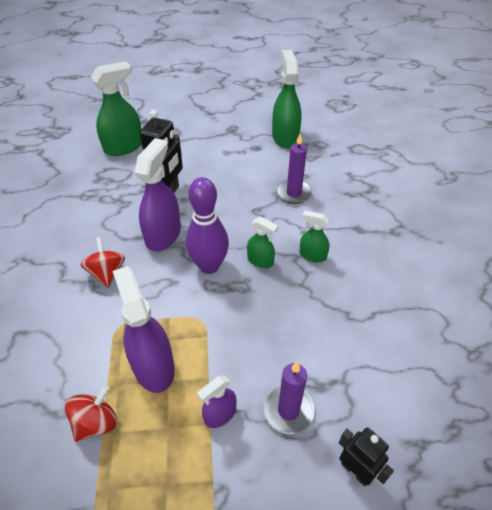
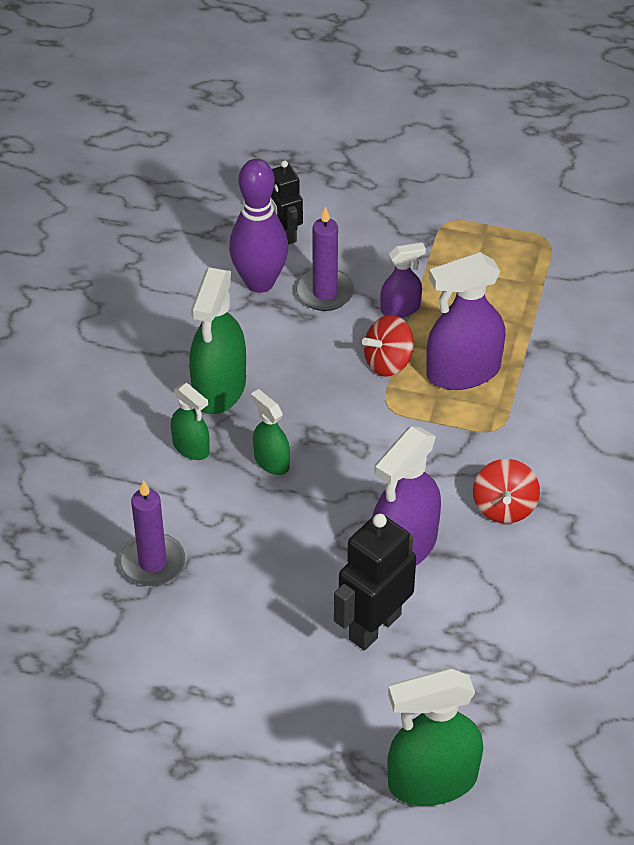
camera: 160 degrees left, 0 degrees up
red spinning top [65,385,117,442] -> red spinning top moved to [362,315,414,377]
purple spray bottle [113,266,175,393] -> purple spray bottle turned 75 degrees clockwise [426,252,505,390]
purple bowling pin [186,177,229,274] -> purple bowling pin moved to [229,159,288,293]
green spray bottle [272,50,302,149] -> green spray bottle moved to [189,267,246,414]

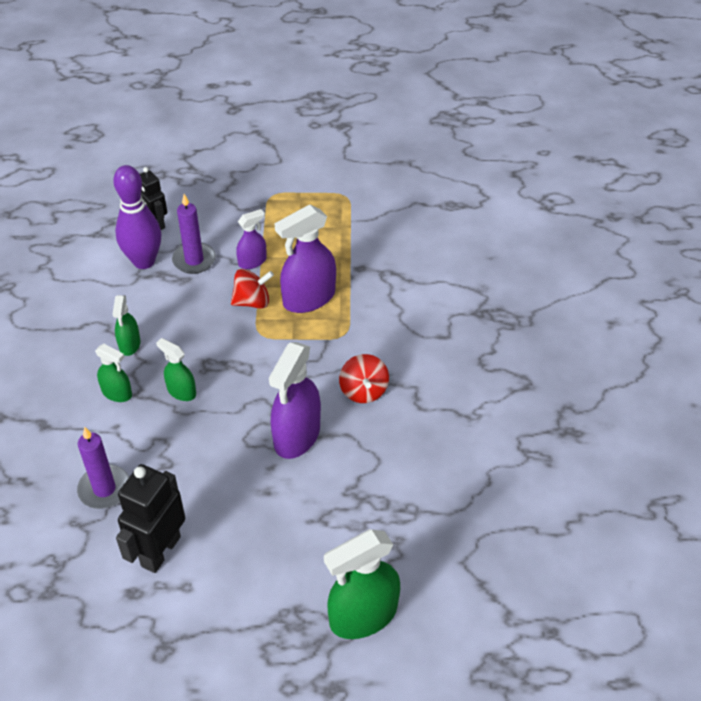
camera: 15 degrees left, 0 degrees up
green spray bottle [189,267,246,414] -> green spray bottle [113,295,140,356], size x0.55
black robot [334,513,416,650] -> black robot moved to [116,464,185,573]
red spinning top [362,315,414,377] -> red spinning top turned 150 degrees counterclockwise [231,269,274,309]

